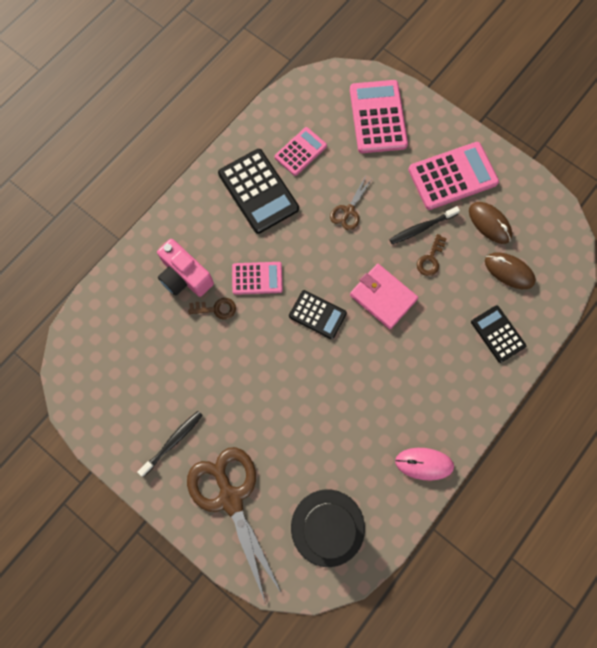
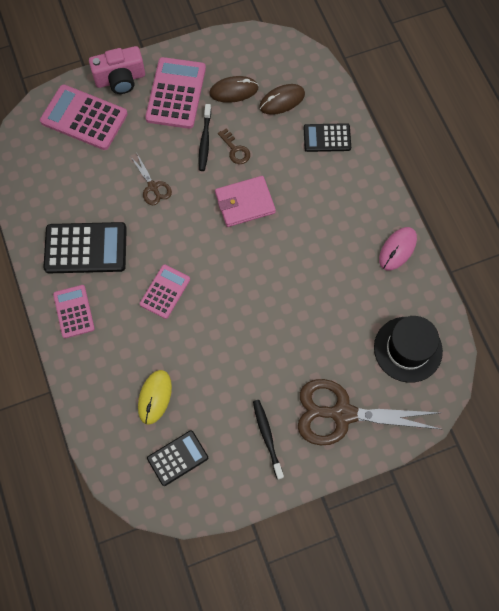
camera: 60 degrees left, 5 degrees down
pink camera [157,239,214,297] -> pink camera moved to [89,46,145,94]
brown key [189,298,236,320] -> none
pink calculator [275,127,327,176] -> pink calculator moved to [53,285,95,338]
black calculator [289,290,347,340] -> black calculator moved to [147,430,208,486]
none -> yellow mouse [138,370,172,425]

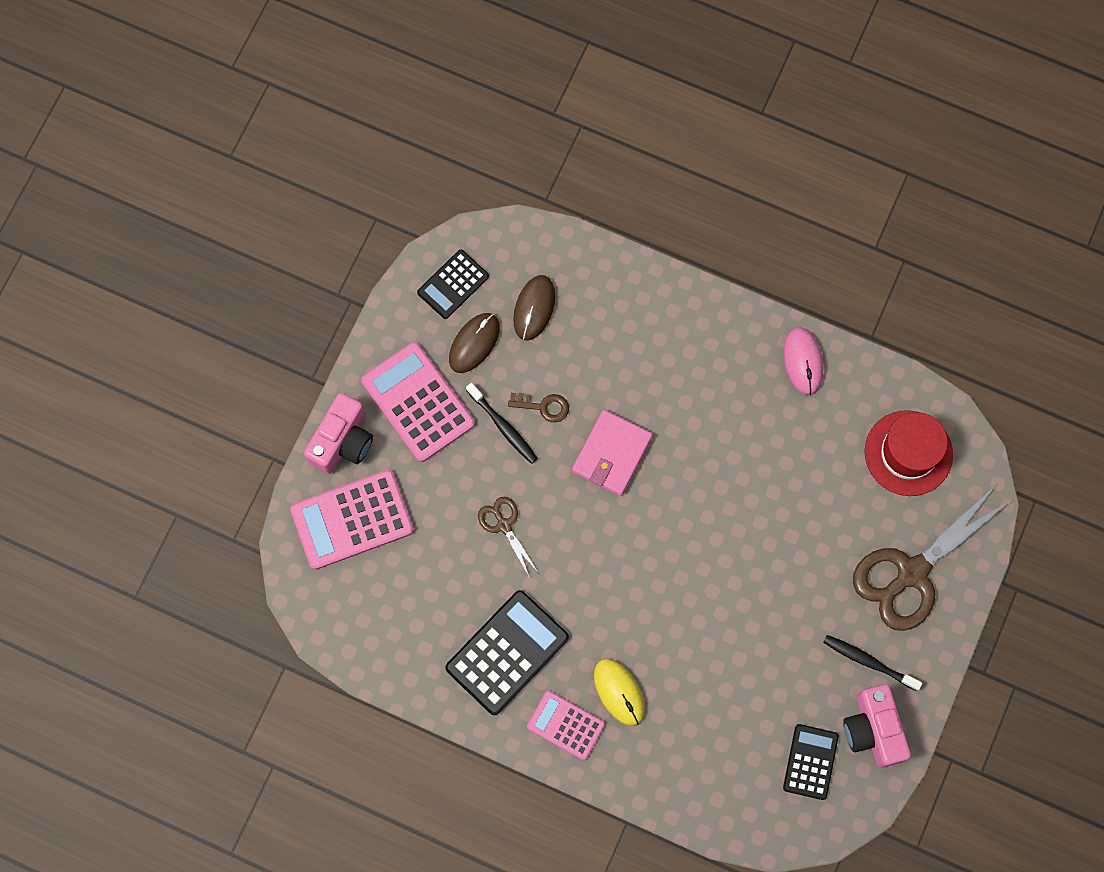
camera: 45 degrees left, 5 degrees up
brown scissors [130,152,172,205] -> brown scissors turned 135 degrees counterclockwise [478,497,538,578]
yellow mouse [138,370,172,425] -> yellow mouse moved to [594,658,645,726]
pink calculator [140,265,190,319] -> none
black calculator [304,123,351,152] -> black calculator moved to [417,250,489,319]
black hat [374,316,443,383] -> red hat [865,410,953,496]
none -> pink camera [843,684,911,768]

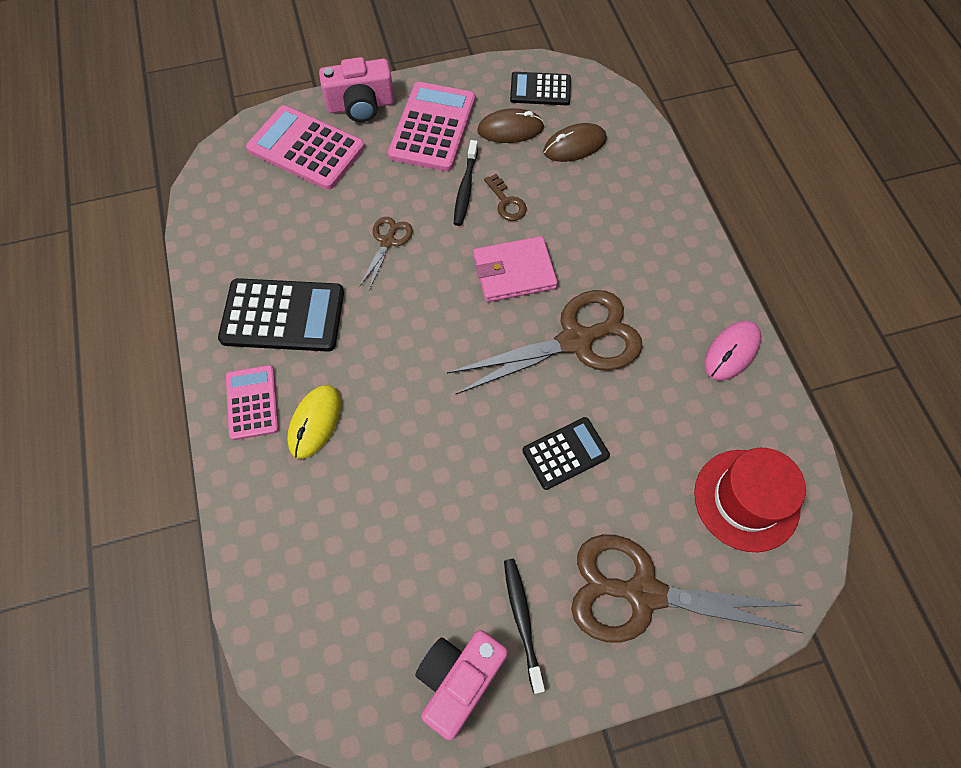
camera: 50 degrees right, 10 degrees down
black calculator [783,724,839,800] -> black calculator moved to [523,417,610,490]
none -> brown scissors [447,290,643,394]

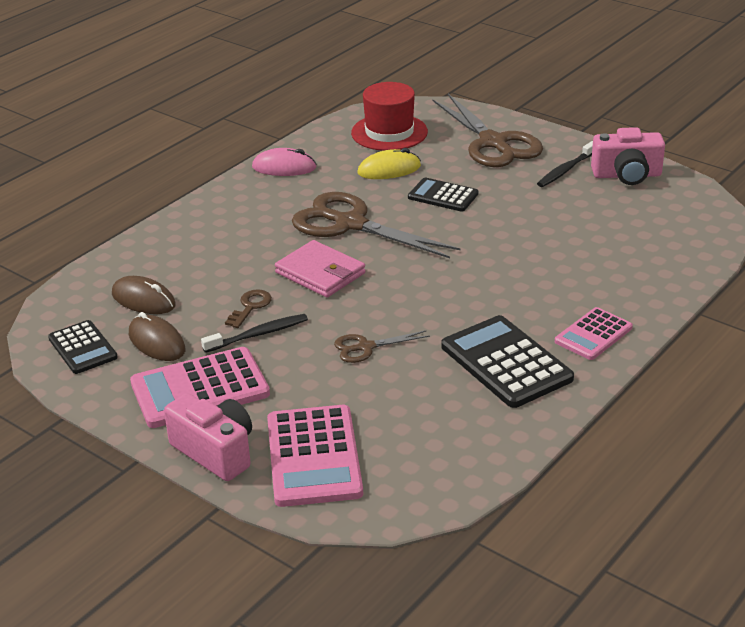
camera: 125 degrees left, 30 degrees down
yellow mouse [287,385,341,459] -> yellow mouse moved to [358,148,421,179]

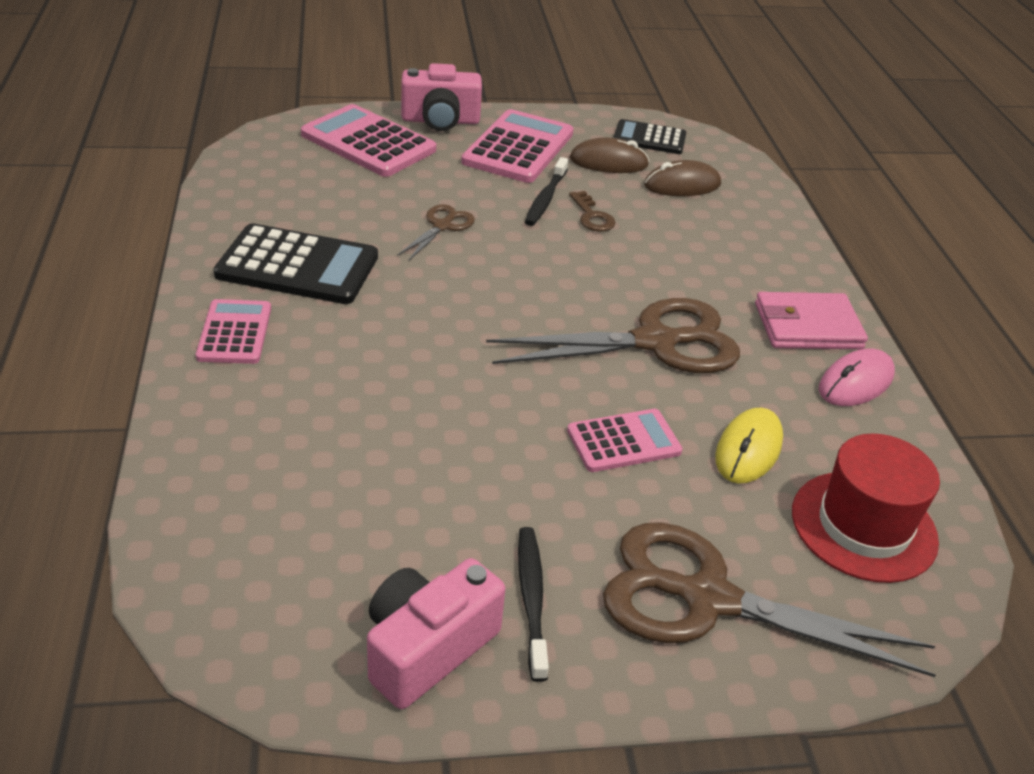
camera: 130 degrees right, 5 degrees up
pink wallet [275,240,365,297] -> pink wallet moved to [755,292,868,349]
black calculator [408,178,478,212] -> pink calculator [567,409,683,472]

